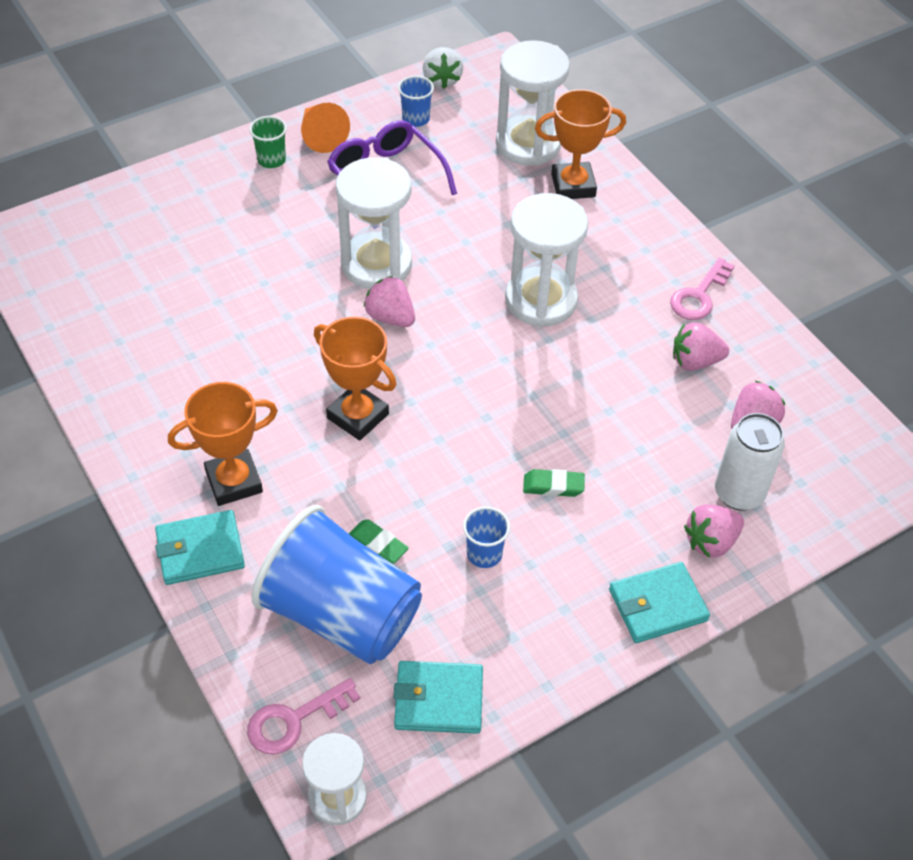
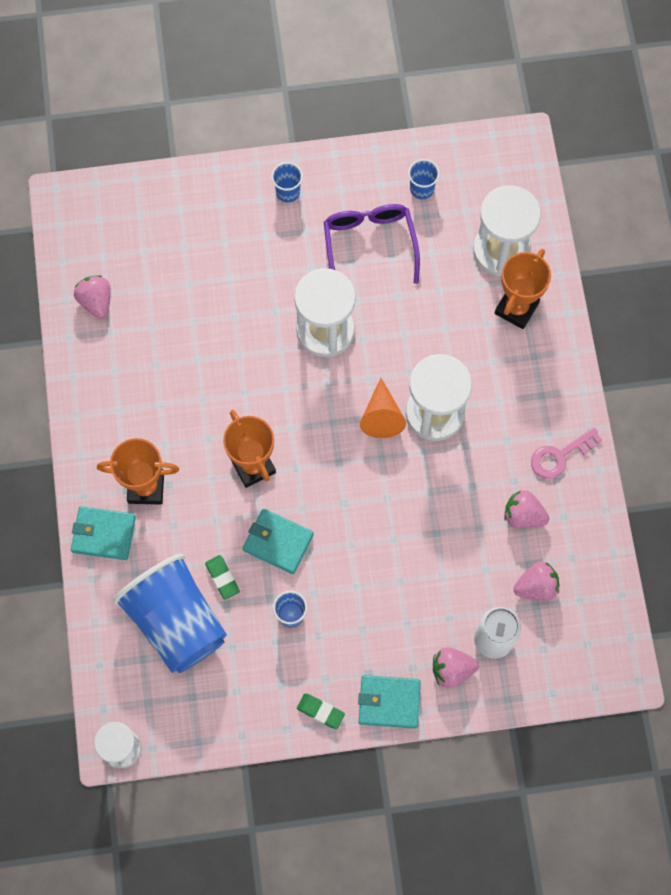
camera: 25 degrees right, 20 degrees up
pink key [247,678,361,754] -> none
green cup [249,116,287,168] -> blue cup [271,162,303,202]
orange cone [301,103,350,153] -> orange cone moved to [360,378,406,438]
pink strawberry [363,276,415,327] -> pink strawberry moved to [74,275,111,319]
turquoise wallet [393,661,483,734] -> turquoise wallet moved to [243,509,314,574]
white strawberry [423,47,463,89] -> none
green eraser [523,469,585,497] -> green eraser moved to [297,693,345,729]
orange trophy [535,89,626,199] -> orange trophy turned 75 degrees counterclockwise [495,249,551,329]

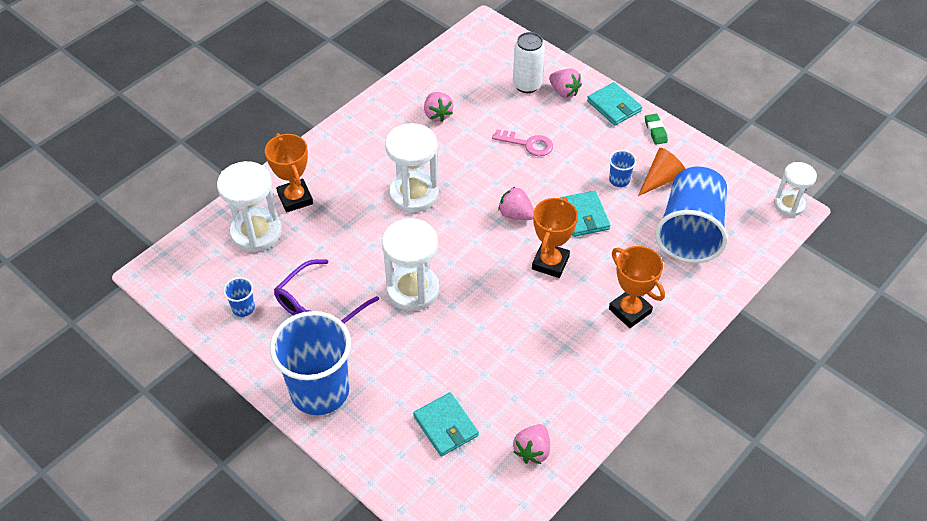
camera: 130 degrees left, 20 degrees down
turquoise wallet [71,506,136,560] -> turquoise wallet moved to [413,392,479,457]
green eraser [205,555,240,600] -> none
blue cup [271,162,303,202] -> blue cup [270,311,351,415], size x2.47
orange cone [360,378,406,438] -> orange cone moved to [638,148,685,196]
orange trophy [495,249,551,329] -> orange trophy turned 75 degrees clockwise [265,133,313,213]
pink strawberry [513,562,559,600] -> pink strawberry moved to [498,187,534,220]
pink key [531,427,602,479] -> pink key moved to [492,129,553,156]

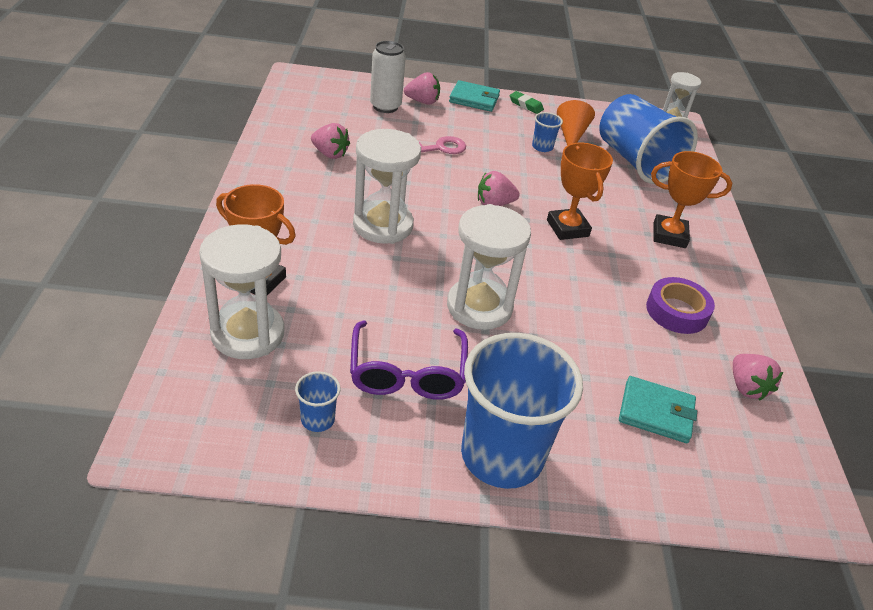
camera: 45 degrees left, 10 degrees down
turquoise wallet [560,191,611,237] -> none
none -> purple tape [646,277,715,334]

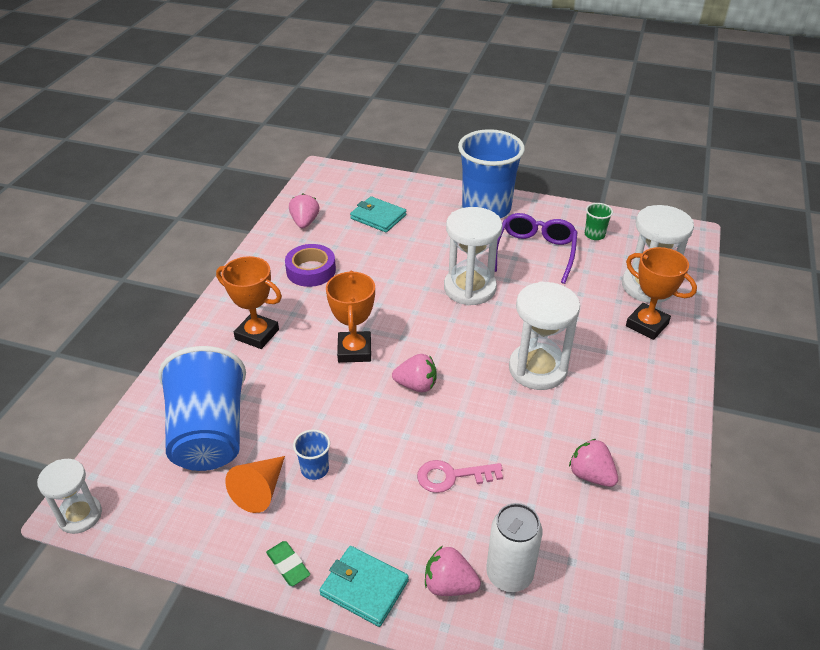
camera: 160 degrees left, 0 degrees up
blue cup [295,371,341,432] -> green cup [585,203,613,240]

